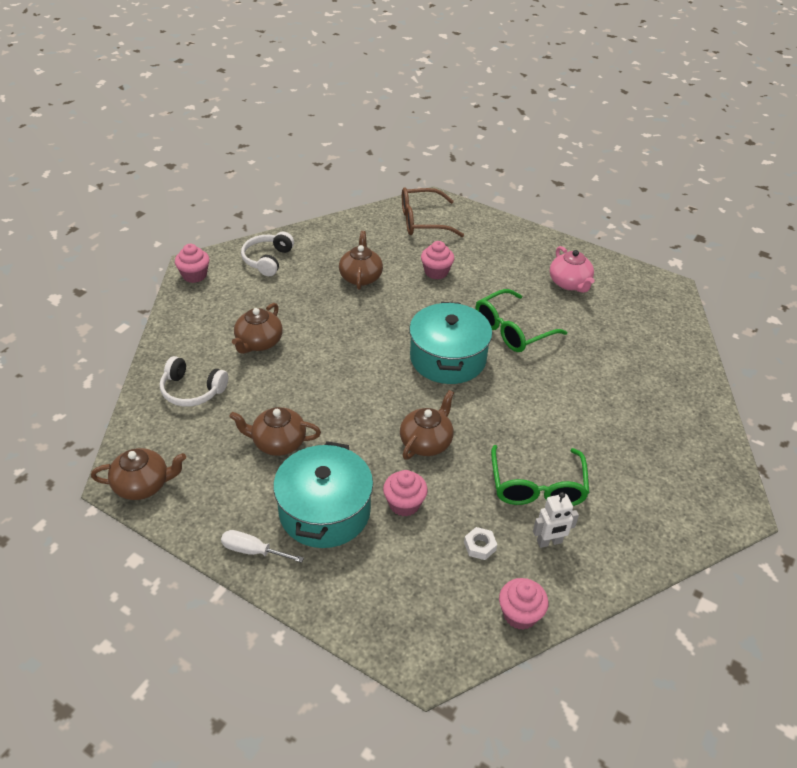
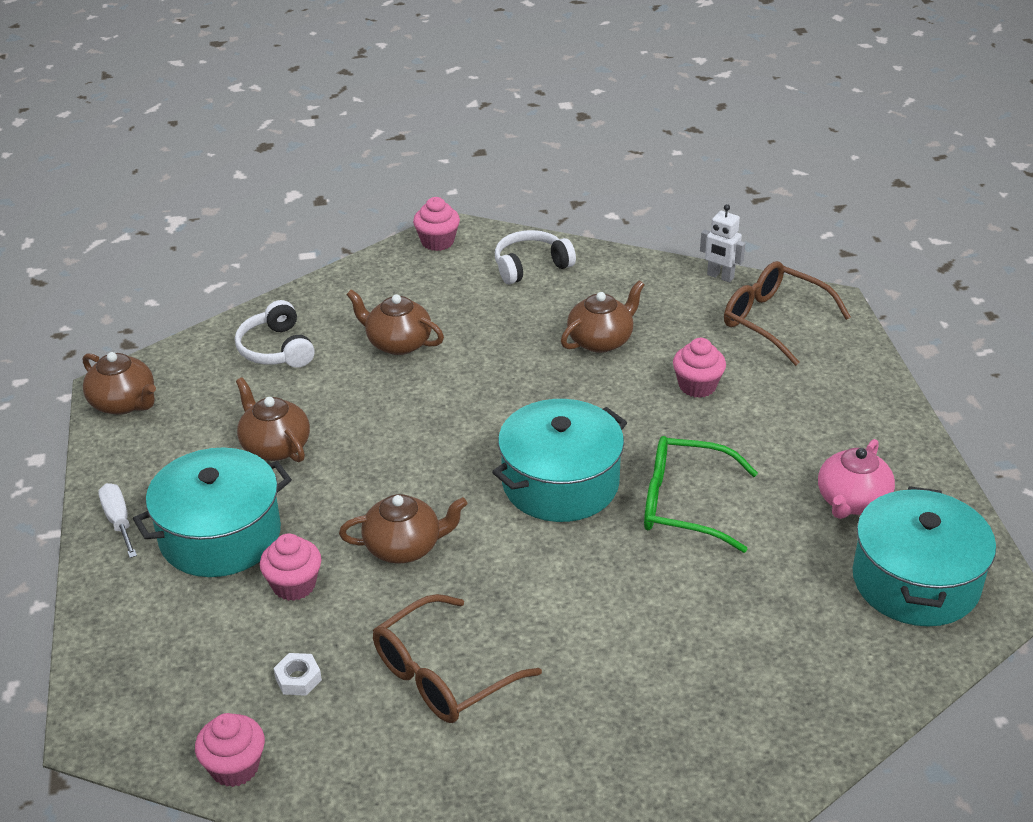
camera: 50 degrees right, 5 degrees down
brown teapot [232,303,283,354] -> brown teapot turned 45 degrees clockwise [346,289,444,355]
green glasses [491,445,589,506] -> brown glasses [373,594,542,723]
white robot [533,492,579,548] -> white robot moved to [700,204,746,282]
none -> turquoise pot [853,486,996,626]

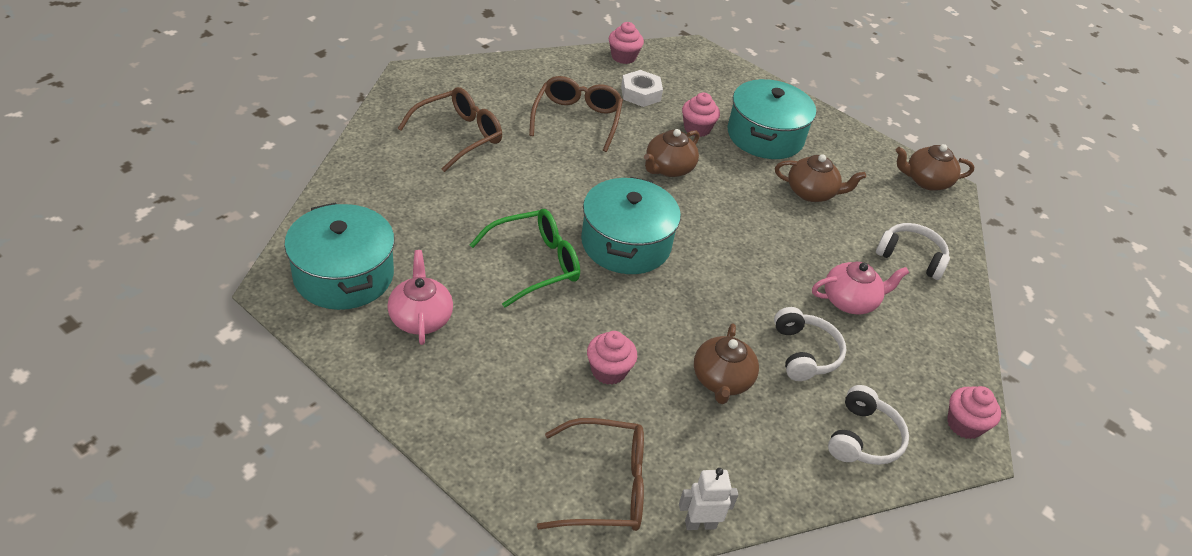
camera: 135 degrees right, 5 degrees up
white screwdriver [98,483,137,558] -> none
white nut [274,653,322,696] -> white nut [621,70,663,107], size x1.64
brown teapot [346,289,444,355] -> pink teapot [812,262,909,314]
none -> brown glasses [397,87,502,172]
none -> white headphones [774,307,847,381]

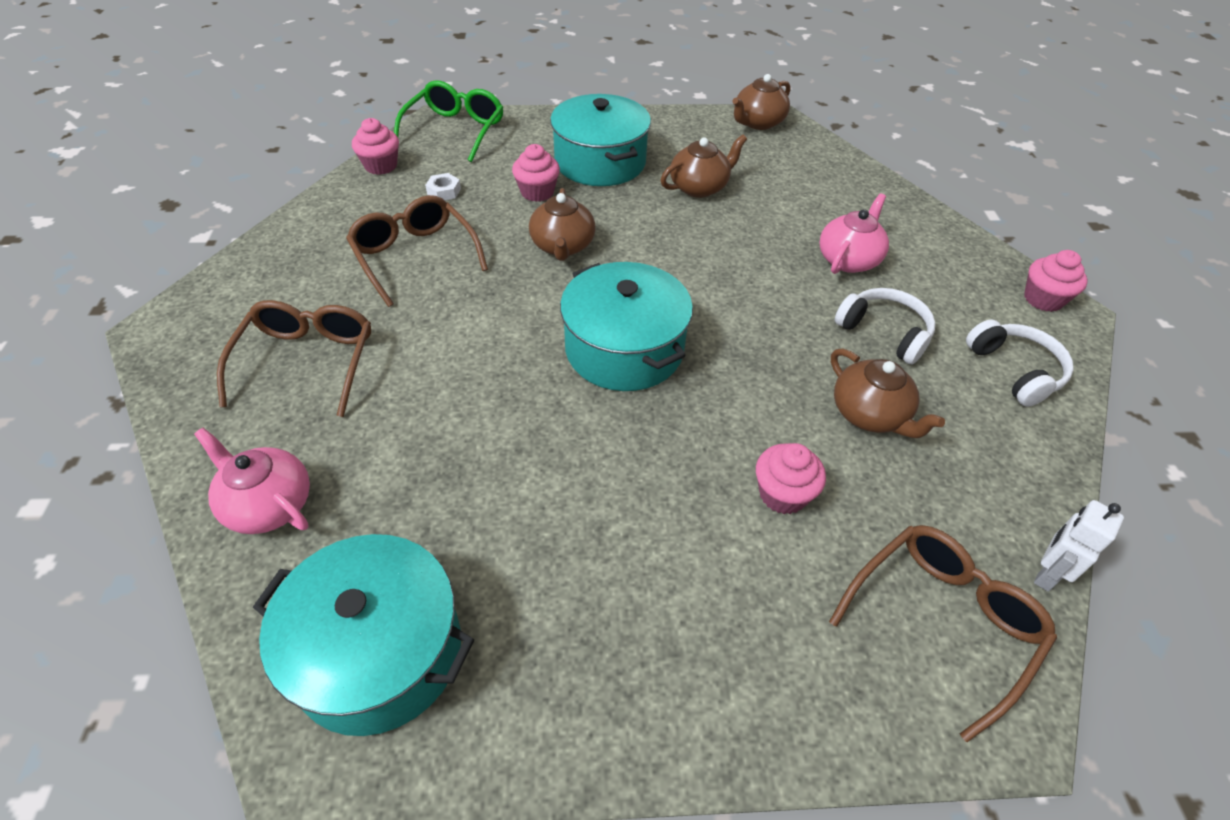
camera: 40 degrees left, 5 degrees up
pink teapot [387,250,453,345] -> pink teapot moved to [194,428,310,534]
green glasses [470,209,580,308] -> green glasses moved to [394,80,504,162]
white nut [621,70,663,107] -> white nut [425,173,461,200], size x0.61
white headphones [876,223,950,280] -> none

